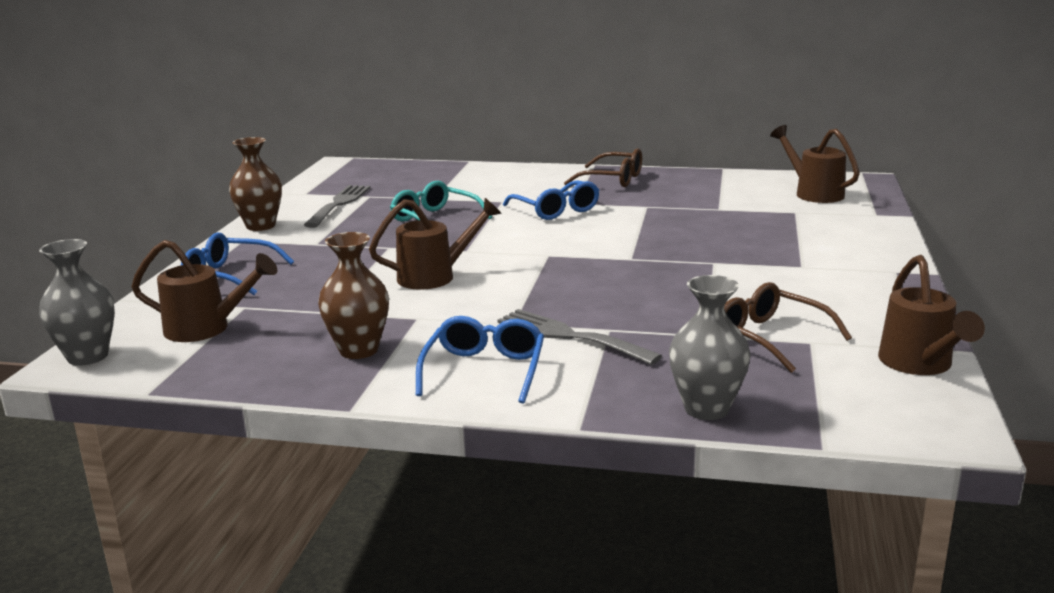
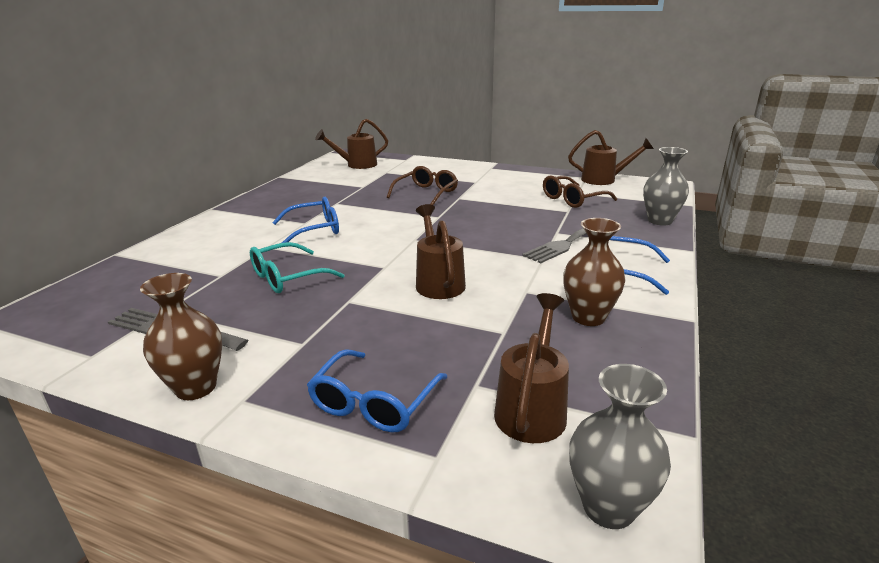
camera: 80 degrees left, 5 degrees up
brown glasses [564,148,642,187] -> brown glasses moved to [387,166,458,205]

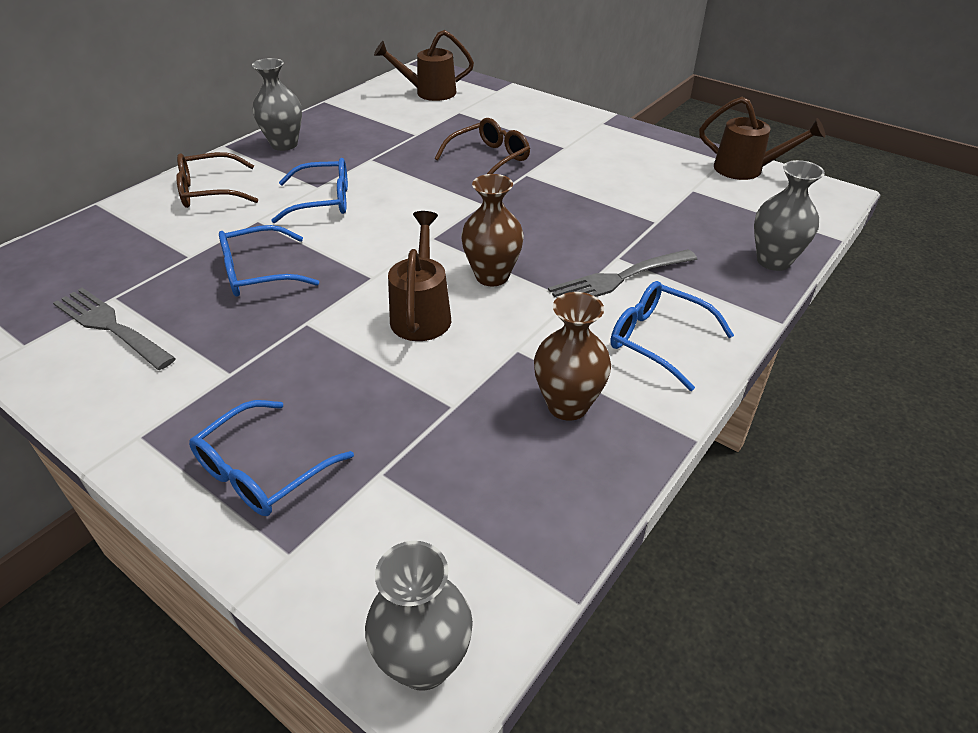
camera: 15 degrees right, 15 degrees up
brown vase [140,273,222,400] -> brown vase moved to [461,174,524,286]
turquoise glasses [250,242,344,293] -> blue glasses [219,225,319,297]
brown watering can [494,293,569,443] -> none
brown glasses [543,175,617,208] -> brown glasses moved to [176,152,258,208]
none -> grey vase [252,58,302,151]

